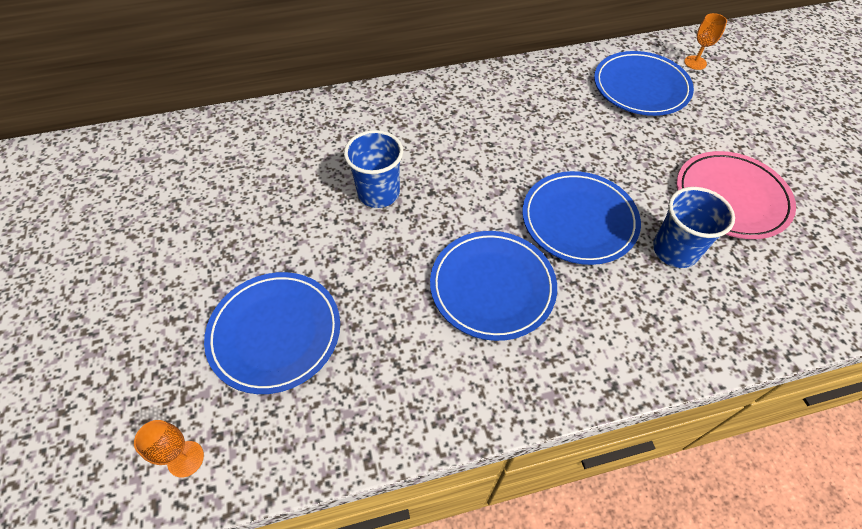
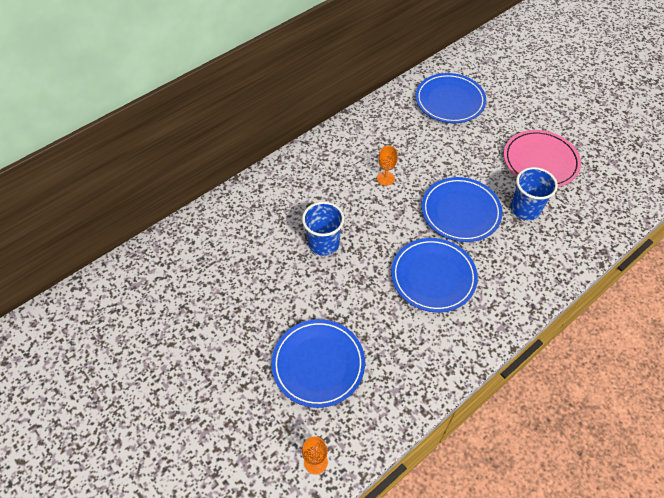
camera: 25 degrees left, 0 degrees up
orange goblet [684,13,727,70] -> orange goblet moved to [377,146,398,186]

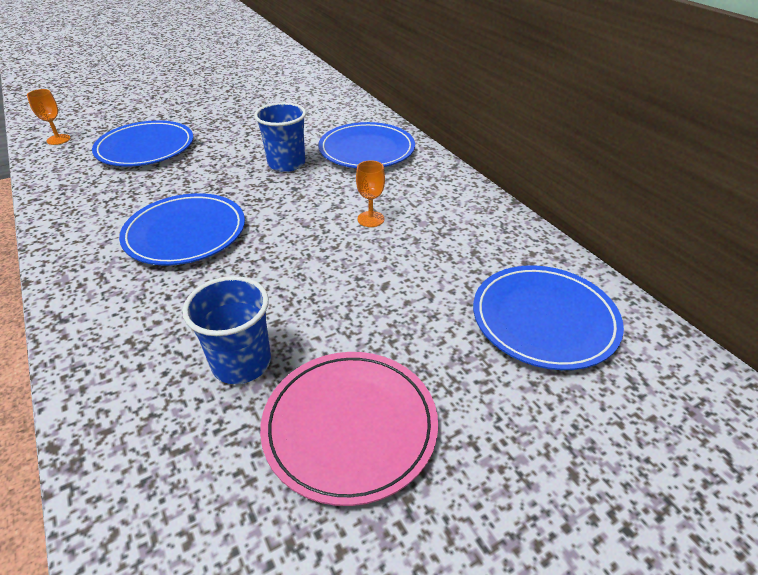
camera: 100 degrees right, 15 degrees down
blue plate [422,177,503,242] -> blue plate moved to [318,122,415,168]

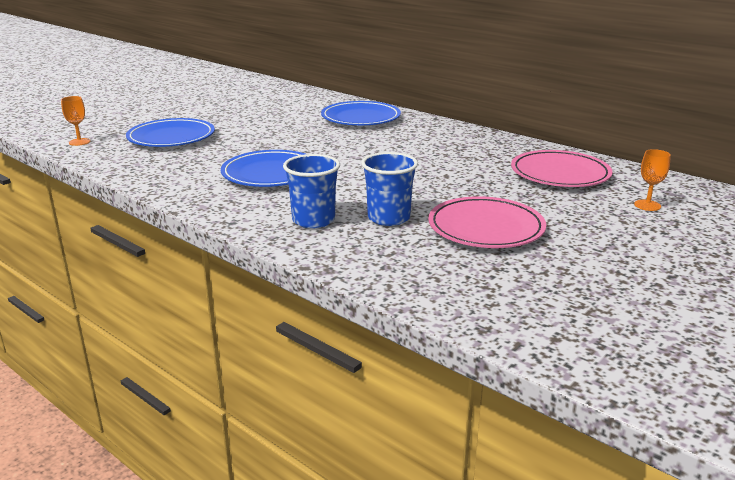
camera: 20 degrees left, 15 degrees down
blue cup [254,102,306,172] -> blue cup moved to [283,154,340,228]
orange goblet [356,160,385,227] -> orange goblet moved to [634,149,671,211]
blue plate [473,265,624,370] -> pink plate [511,150,613,187]

